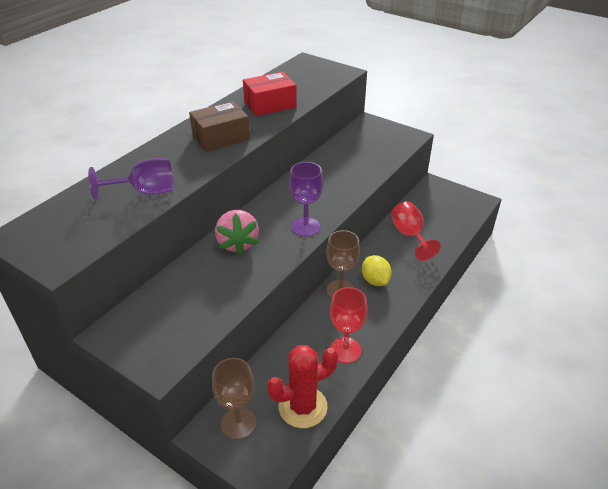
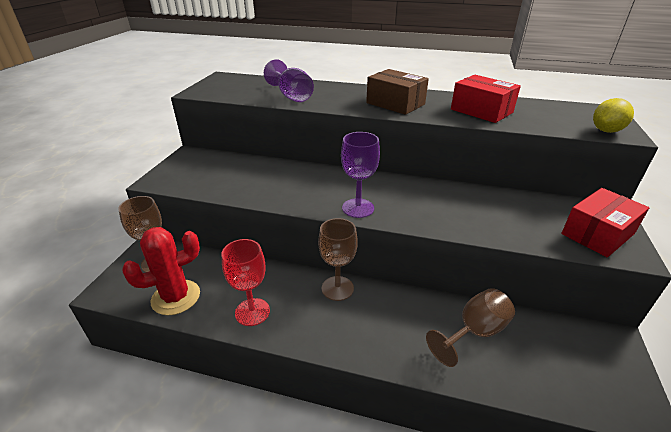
camera: 70 degrees right, 5 degrees down
pink strawberry [215,210,259,256] -> none
red cactus [267,345,338,428] -> red cactus turned 75 degrees counterclockwise [122,227,200,315]
yellow lemon [362,255,392,286] -> yellow lemon moved to [593,98,634,133]
red goblet [391,201,441,261] -> brown goblet [426,288,515,367]
none -> red box [561,188,650,257]

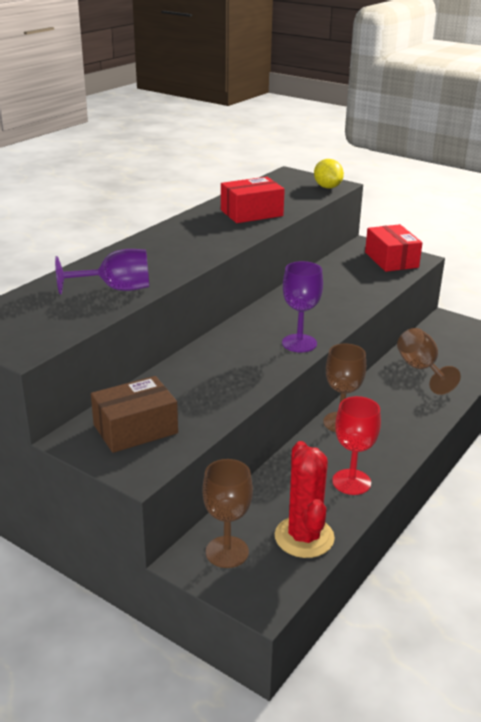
camera: 70 degrees left, 5 degrees down
brown box [366,69,429,115] -> brown box moved to [91,376,178,453]

